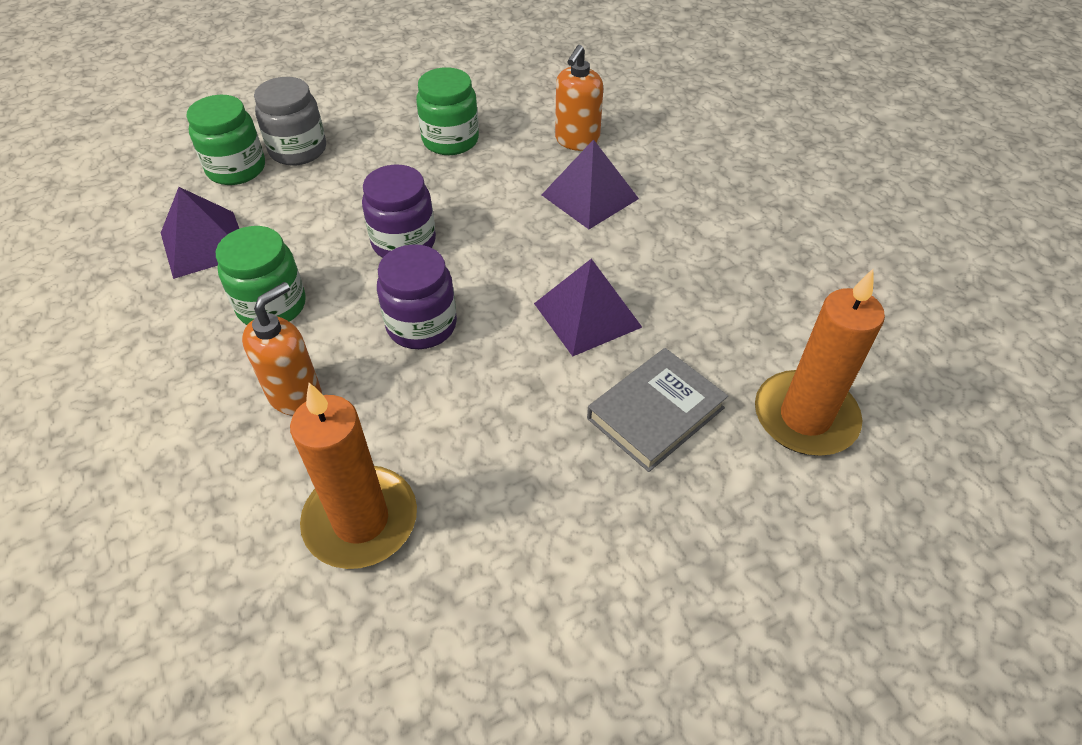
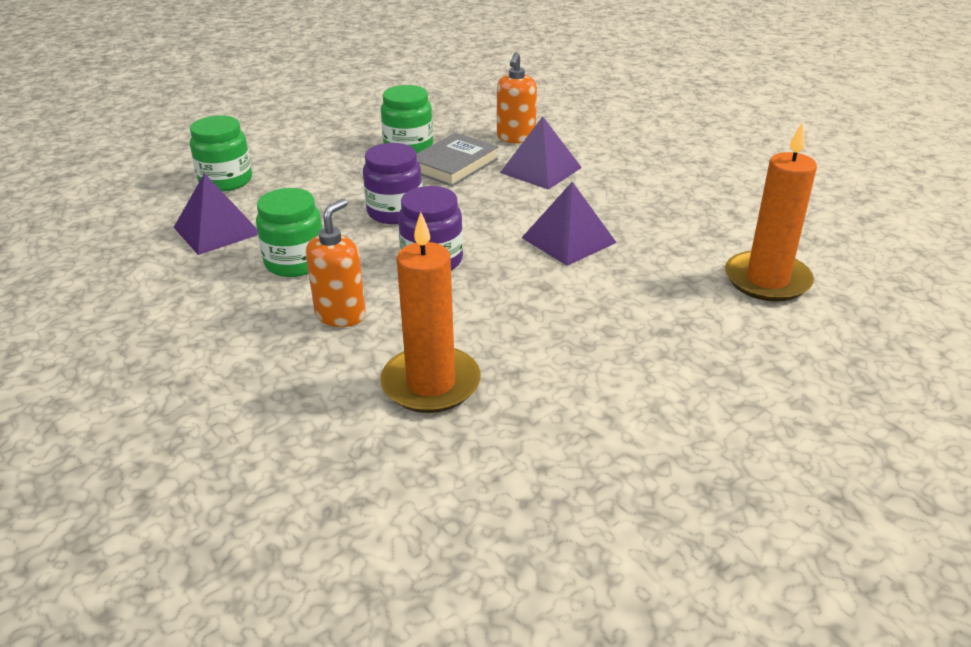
camera: 10 degrees left, 15 degrees down
grey jar [254,77,326,165] -> none
grey book [587,348,728,472] -> grey book moved to [416,133,498,187]

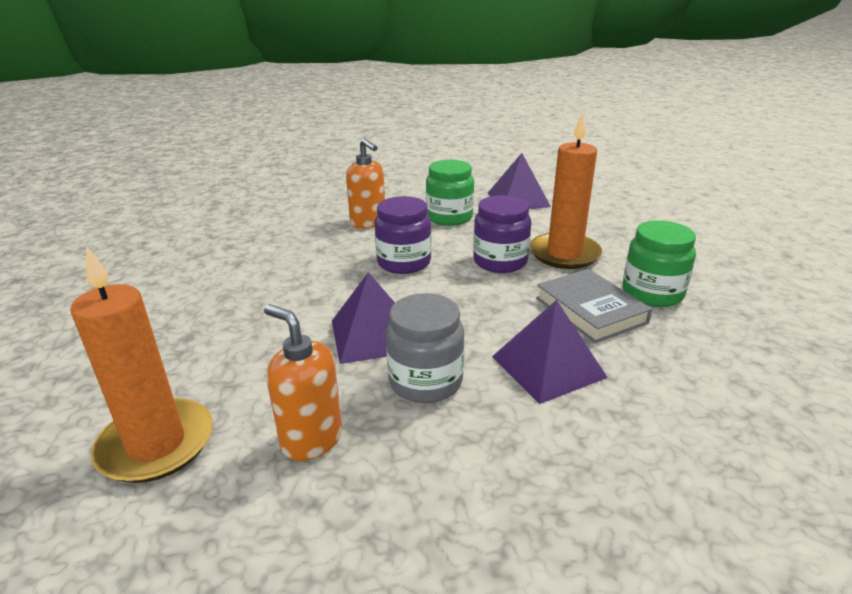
camera: 115 degrees right, 5 degrees down
green jar [190,115,252,192] -> none
orange candle [380,212,481,413] -> orange candle moved to [530,112,602,269]
orange soap dispenser [497,52,537,144] -> orange soap dispenser moved to [264,304,342,461]
none -> grey jar [386,293,464,403]

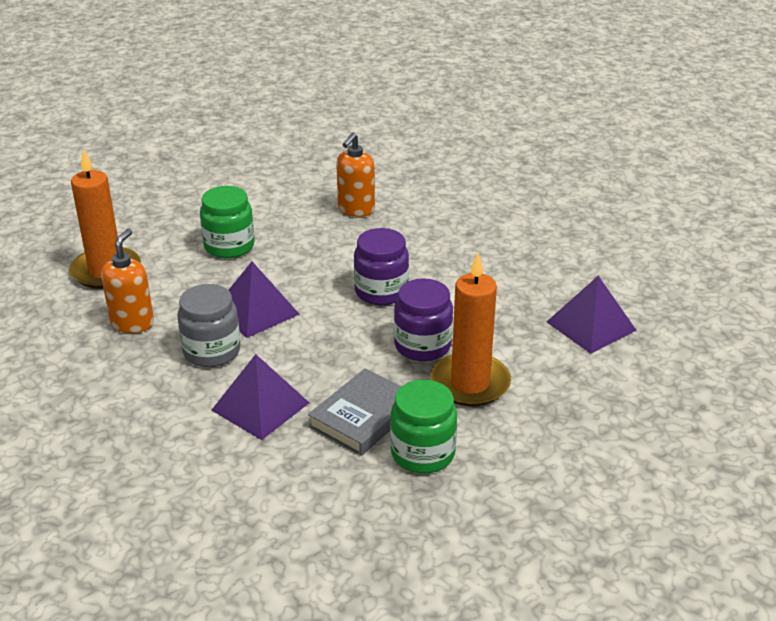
camera: 65 degrees right, 5 degrees up
orange soap dispenser [346,138,385,229] -> orange soap dispenser moved to [336,133,375,217]
green jar [426,160,474,226] -> green jar moved to [200,186,254,259]

